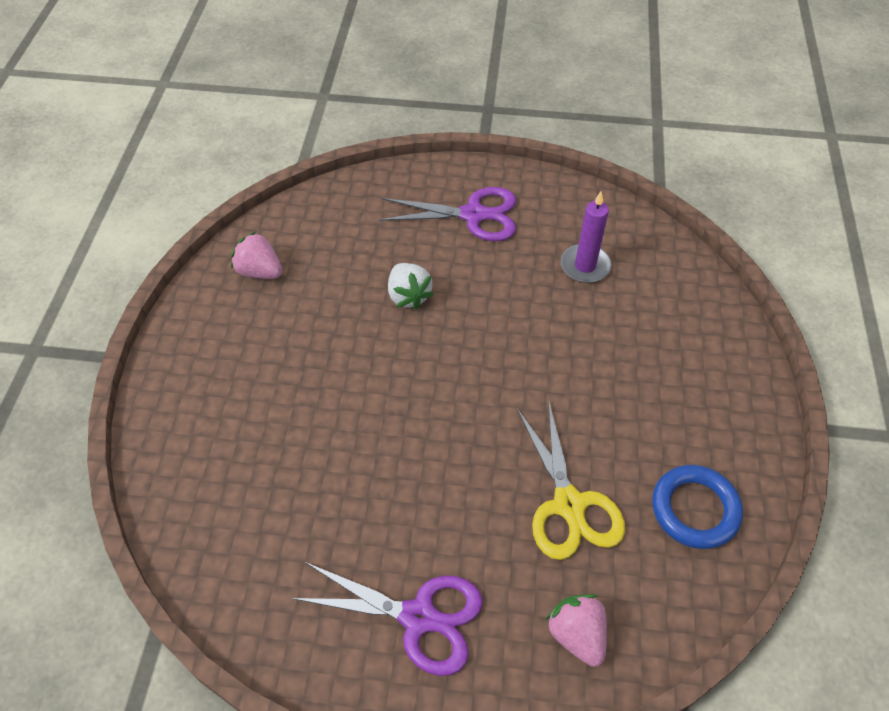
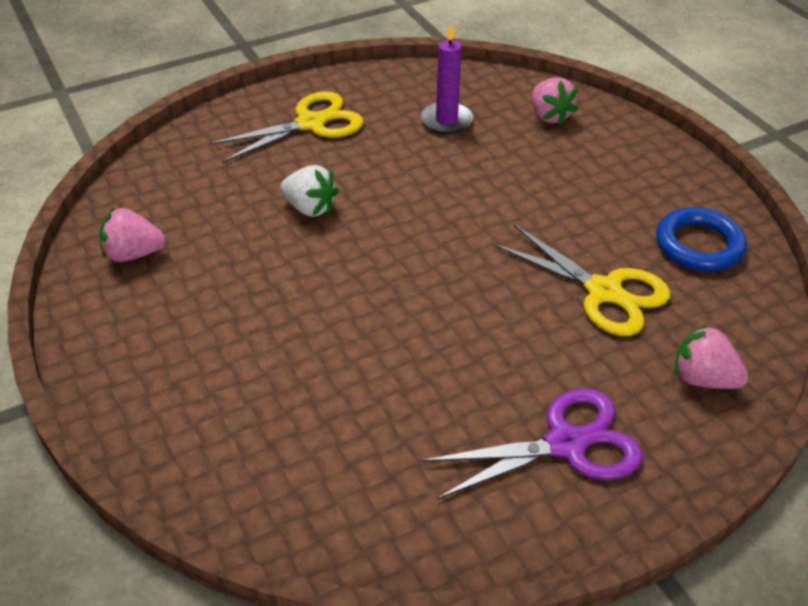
camera: 35 degrees left, 10 degrees down
purple scissors [379,187,516,241] -> yellow scissors [209,91,364,163]
none -> pink strawberry [532,77,578,125]

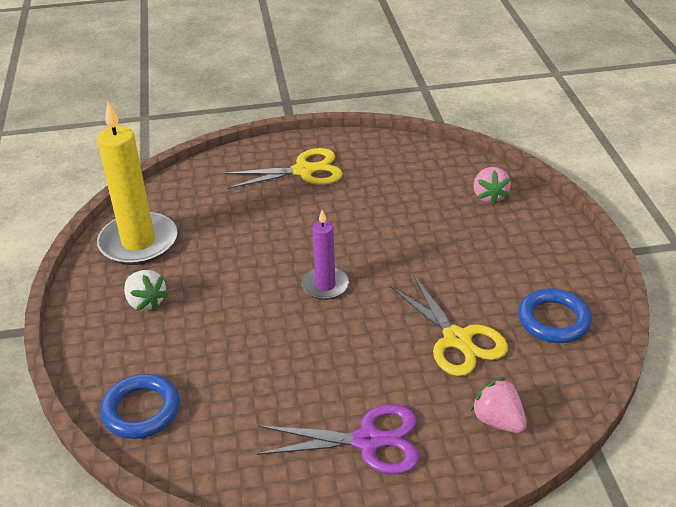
camera: 20 degrees right, 5 degrees down
pink strawberry [99,208,166,262] -> yellow candle [97,102,177,265]
white strawberry [280,165,338,217] -> white strawberry moved to [124,270,169,311]
purple candle [421,23,473,134] -> purple candle moved to [302,210,349,300]
none -> blue ring [100,374,180,439]

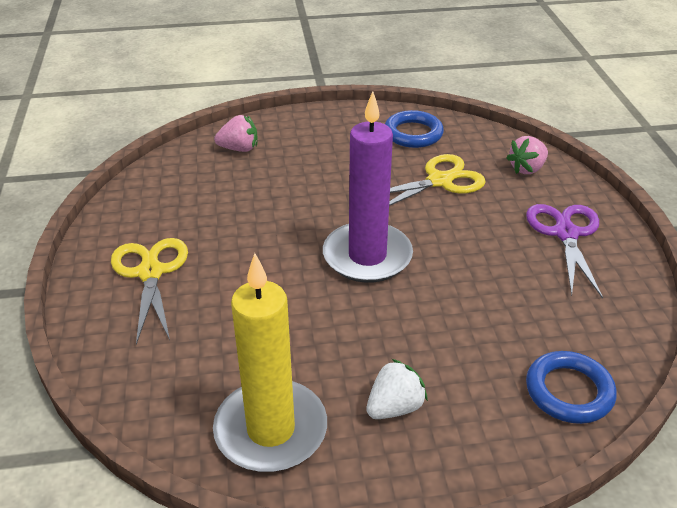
camera: 90 degrees left, 0 degrees up
purple candle [302,210,349,300] -> purple candle [323,91,413,283], size x1.79

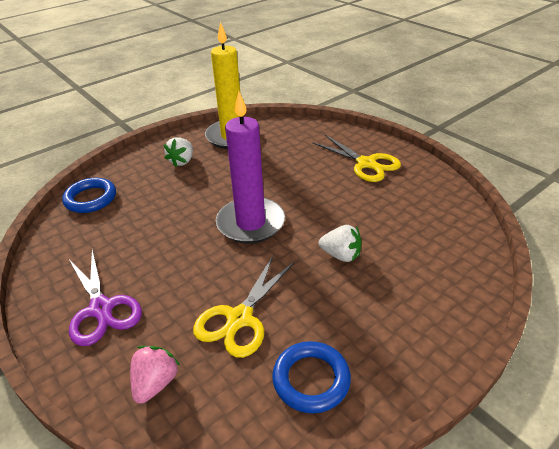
camera: 150 degrees right, 0 degrees up
pink strawberry [214,115,258,152] -> none
none -> white strawberry [318,225,362,262]

